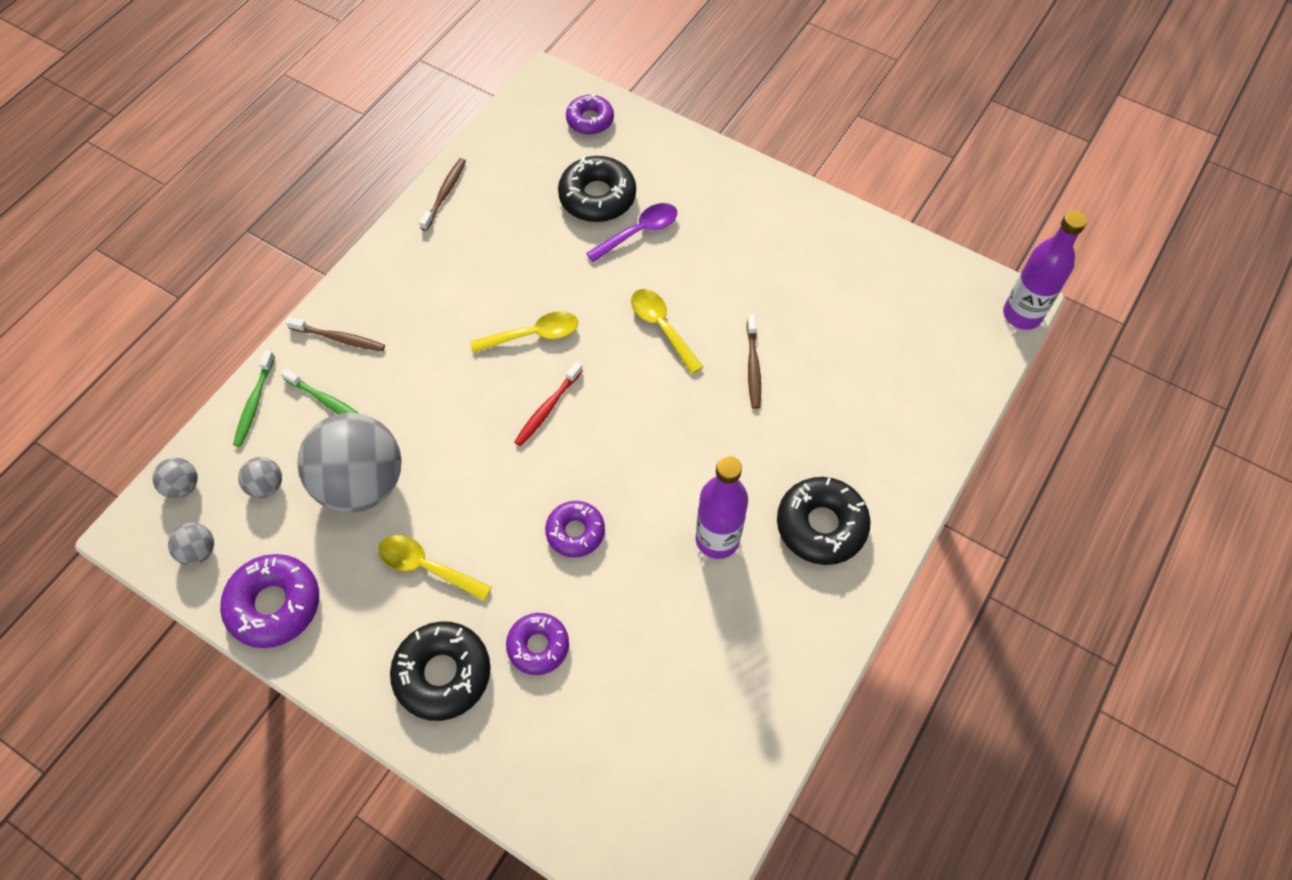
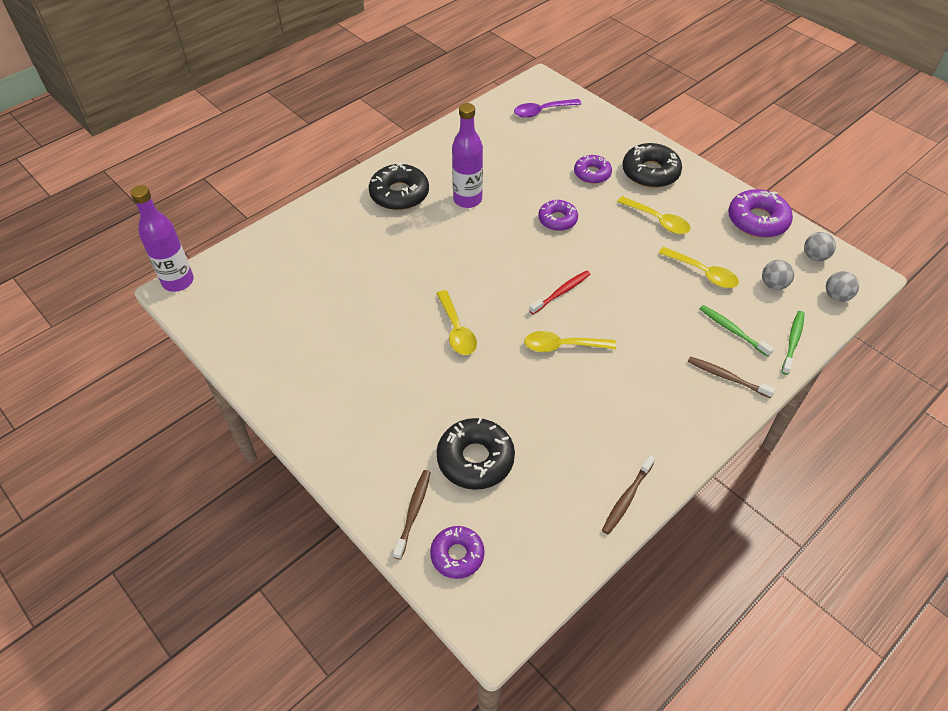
camera: 165 degrees left, 10 degrees down
grey ball [298,413,402,513] -> yellow spoon [659,247,739,288]
purple spoon [586,203,677,262] -> purple spoon moved to [514,99,581,118]
brown toothbrush [747,315,761,409] -> brown toothbrush moved to [393,470,431,560]

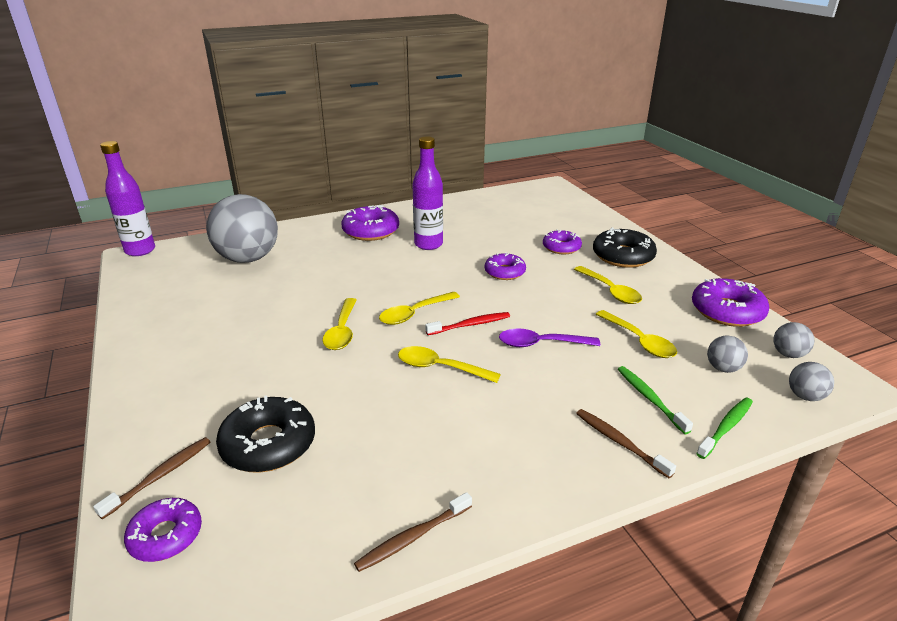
camera: 20 degrees right, 20 degrees down
black donut [369,162,429,210] -> purple donut [342,205,399,241]
purple spoon [514,99,581,118] -> purple spoon moved to [499,329,600,347]
none -> grey ball [206,194,278,263]
none -> yellow spoon [379,292,460,325]

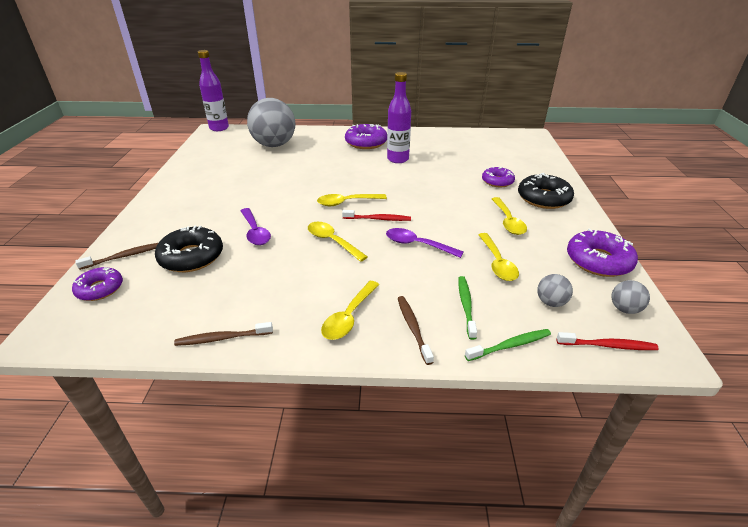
camera: 25 degrees right, 5 degrees up
yellow spoon [322,298,357,350] -> yellow spoon moved to [321,281,379,340]
purple donut [485,252,526,280] -> none
grey ball [789,362,834,401] -> red toothbrush [556,332,659,350]
none -> purple spoon [241,208,271,245]

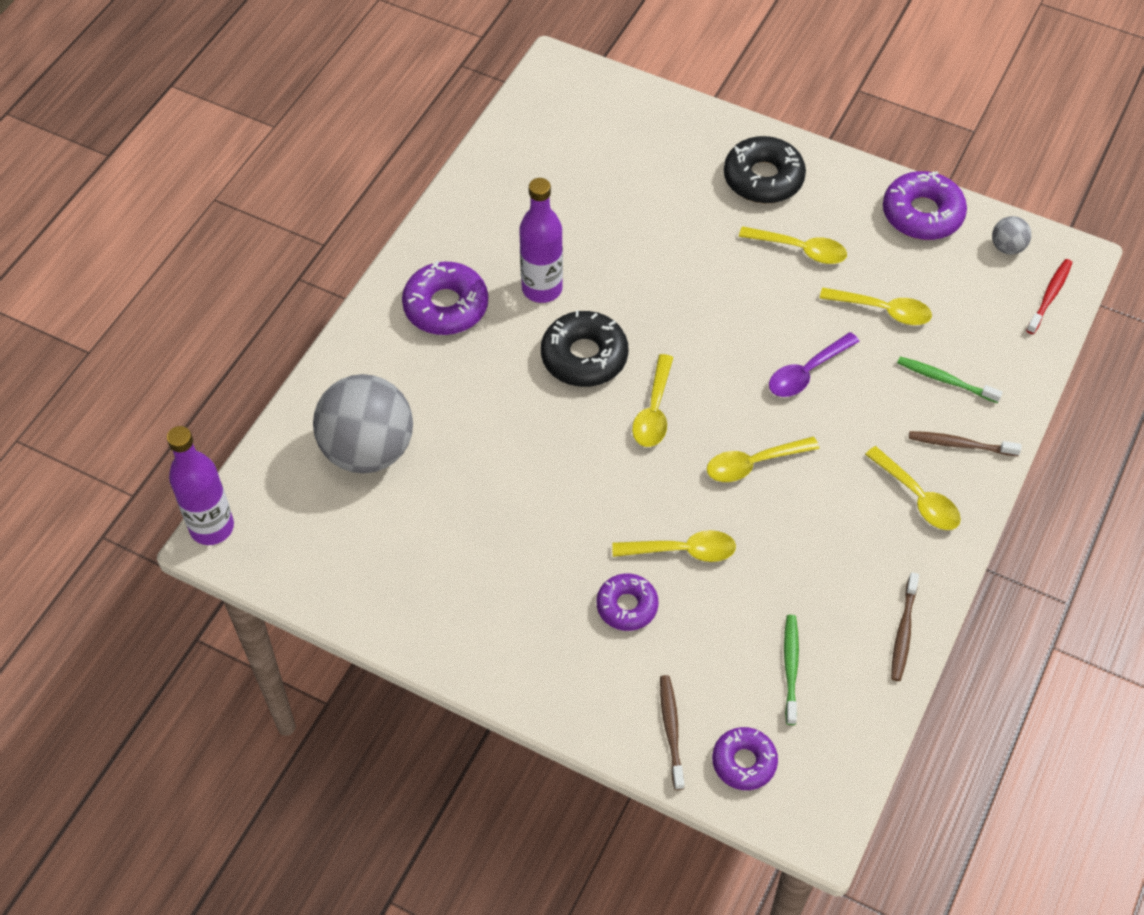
camera: 65 degrees left, 20 degrees up
black donut [155,226,223,272] -> black donut moved to [541,310,628,387]
purple spoon [241,208,271,245] -> yellow spoon [612,530,736,562]
red toothbrush [342,210,411,221] -> none
green toothbrush [465,329,551,361] -> green toothbrush moved to [784,615,799,725]
purple donut [482,166,515,187] -> purple donut moved to [597,573,658,631]
grey ball [537,274,573,307] -> none

